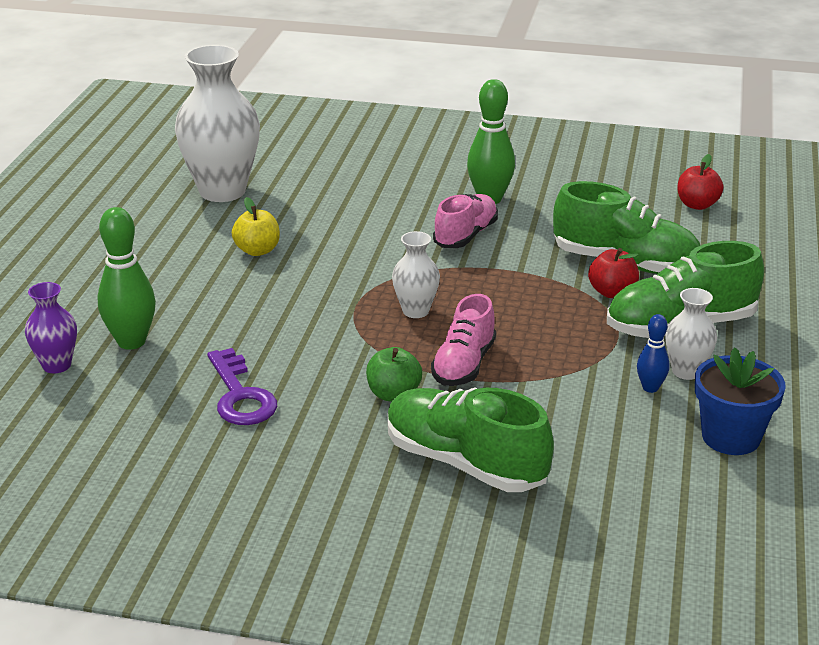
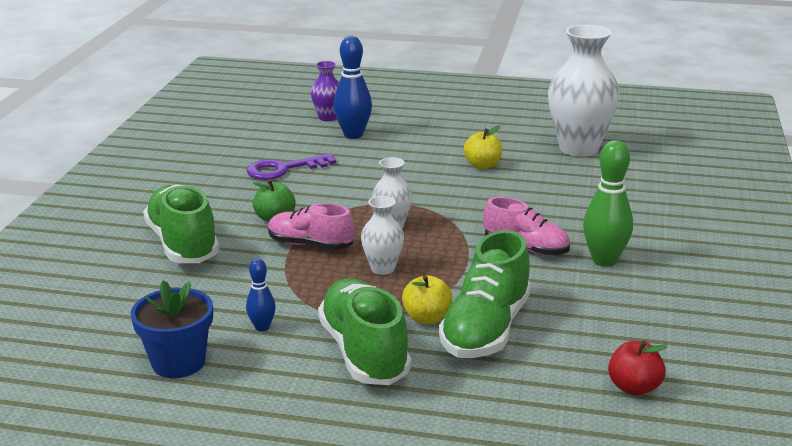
camera: 90 degrees right, 5 degrees down
green bowling pin [97,207,156,350] -> blue bowling pin [334,36,372,139]
green shoe [387,387,554,492] -> green shoe turned 60 degrees counterclockwise [143,184,219,263]
red apple [588,248,639,298] -> yellow apple [402,275,452,324]
white vase [665,288,717,380] -> white vase moved to [361,196,404,275]

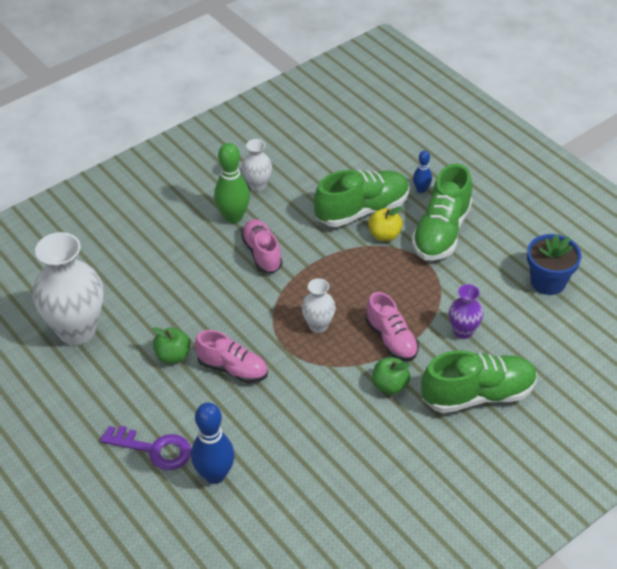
camera: 140 degrees left, 20 degrees up
green shoe [143,184,219,263] -> green shoe turned 120 degrees counterclockwise [421,350,537,413]
purple key [246,153,336,180] -> purple key moved to [100,426,191,470]
blue bowling pin [246,258,276,331] -> blue bowling pin moved to [413,150,432,193]
purple vase [311,61,339,121] -> purple vase moved to [449,284,483,339]
white vase [361,196,404,275] -> white vase moved to [242,139,272,191]
yellow apple [464,125,502,169] -> green apple [152,327,191,364]
red apple [608,340,668,396] -> none
none -> pink shoe [195,330,268,383]

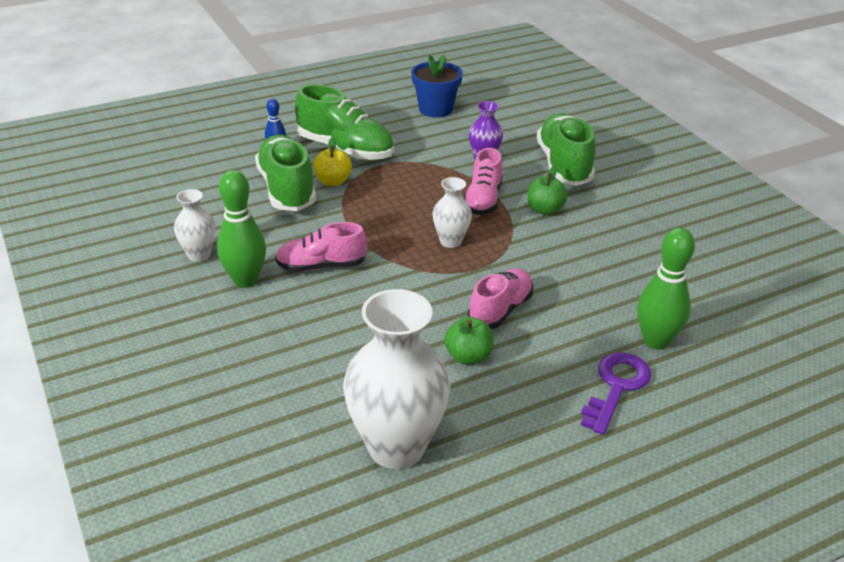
camera: 80 degrees left, 10 degrees down
blue bowling pin [191,403,235,484] -> green bowling pin [637,228,695,350]
pink shoe [366,292,419,361] -> pink shoe turned 120 degrees clockwise [464,148,503,215]

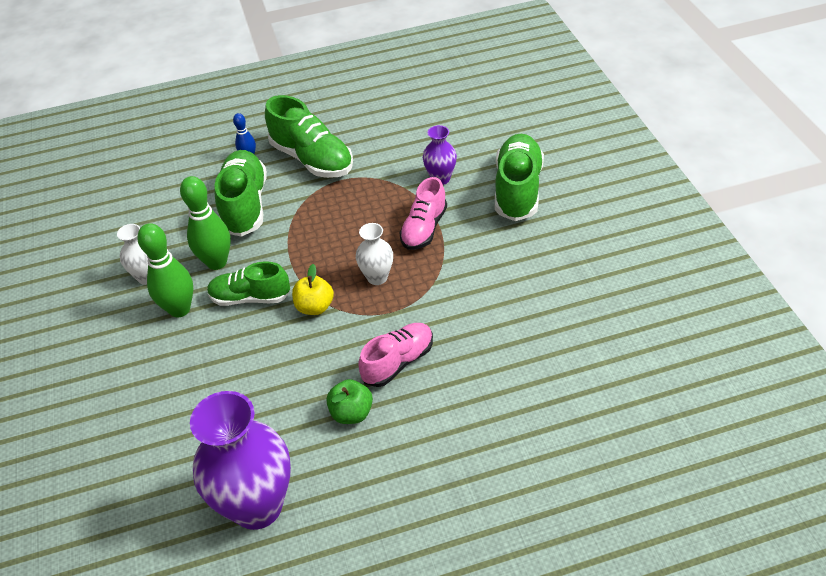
camera: 15 degrees right, 10 degrees up
pink shoe [275,222,367,272] -> green shoe [207,261,290,306]
yellow apple [313,137,352,186] -> yellow apple moved to [292,264,334,315]
white vase [343,289,450,469] -> purple vase [190,391,291,530]
blue flower pot [411,54,463,118] -> none
green apple [527,166,568,215] -> none
purple key [581,352,651,435] -> none
green bowling pin [637,228,695,350] -> green bowling pin moved to [180,176,231,270]

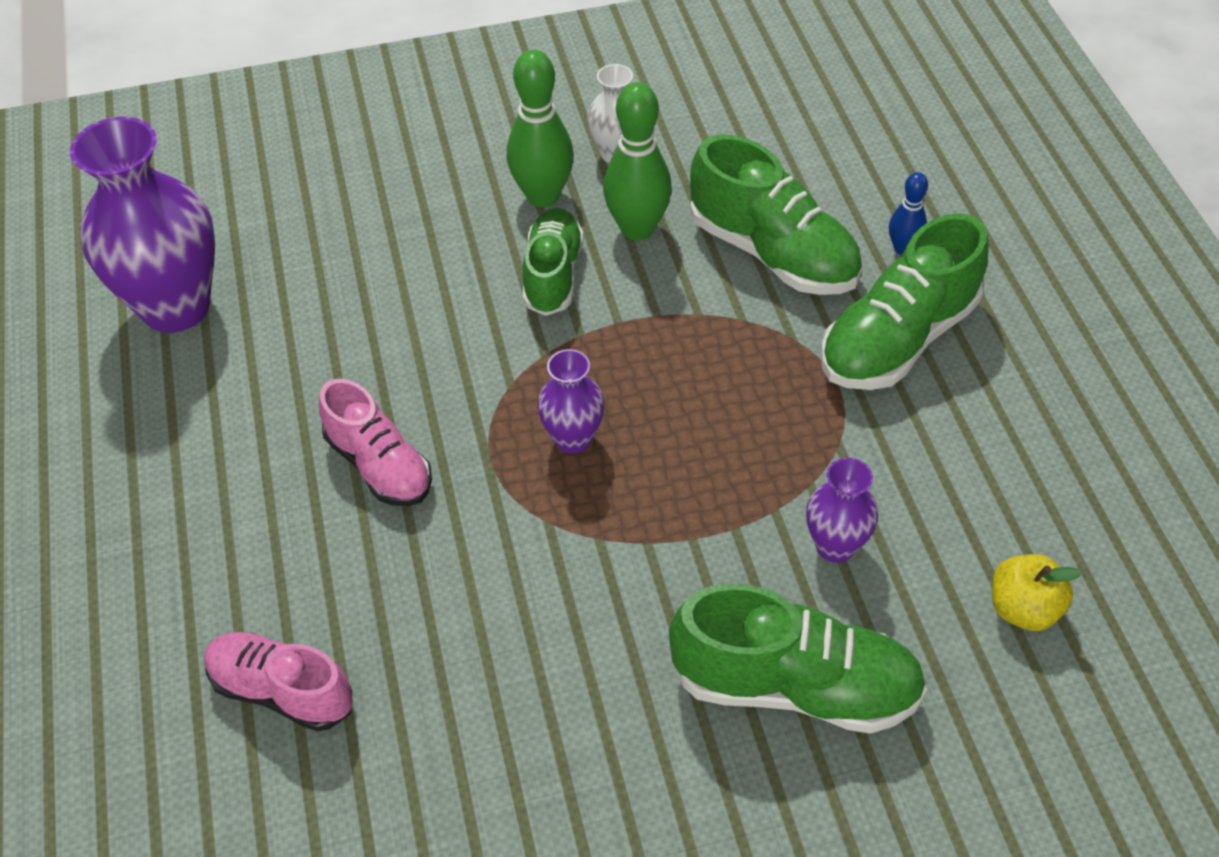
camera: 90 degrees right, 5 degrees up
green shoe [214,150,267,237] -> green shoe turned 45 degrees clockwise [690,134,862,295]
yellow apple [292,264,334,315] -> yellow apple moved to [992,554,1082,631]
green apple [326,379,373,424] -> none
white vase [356,223,393,285] -> purple vase [537,349,605,454]
pink shoe [399,177,447,250] -> pink shoe moved to [204,632,353,731]

